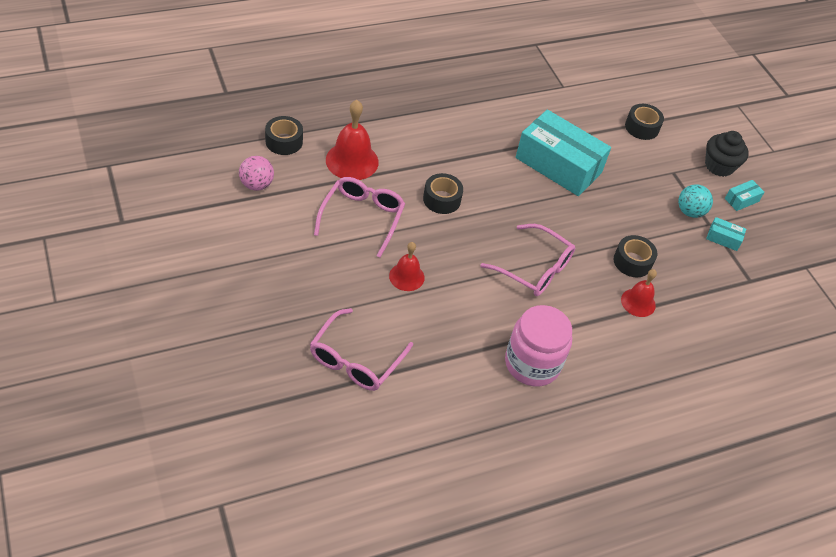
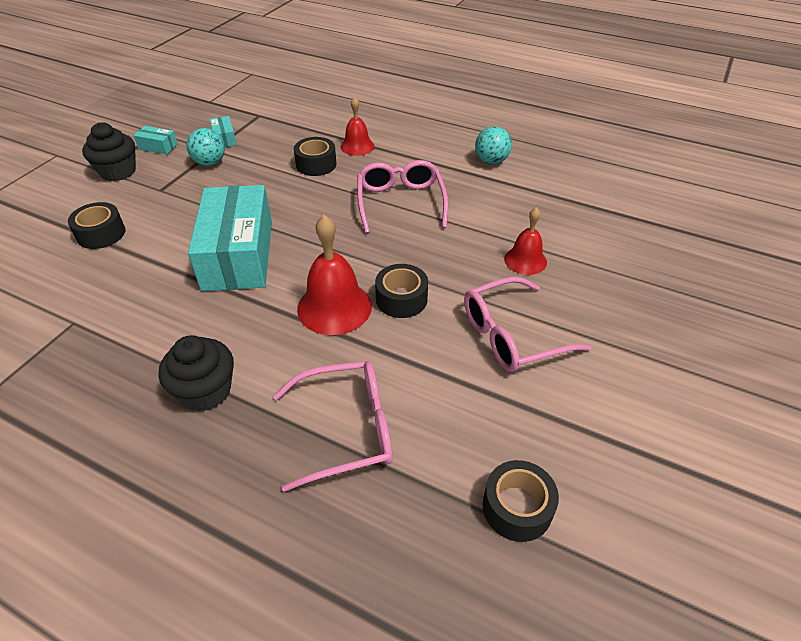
camera: 125 degrees left, 5 degrees down
pink ball [239,156,274,191] -> none
pink glasses [310,308,413,391] -> pink glasses moved to [273,361,393,492]
red bell [326,100,379,180] -> red bell moved to [297,215,372,335]
pink jar [505,305,572,386] -> turquoise ball [475,126,512,164]
none -> black cupcake [159,335,234,411]

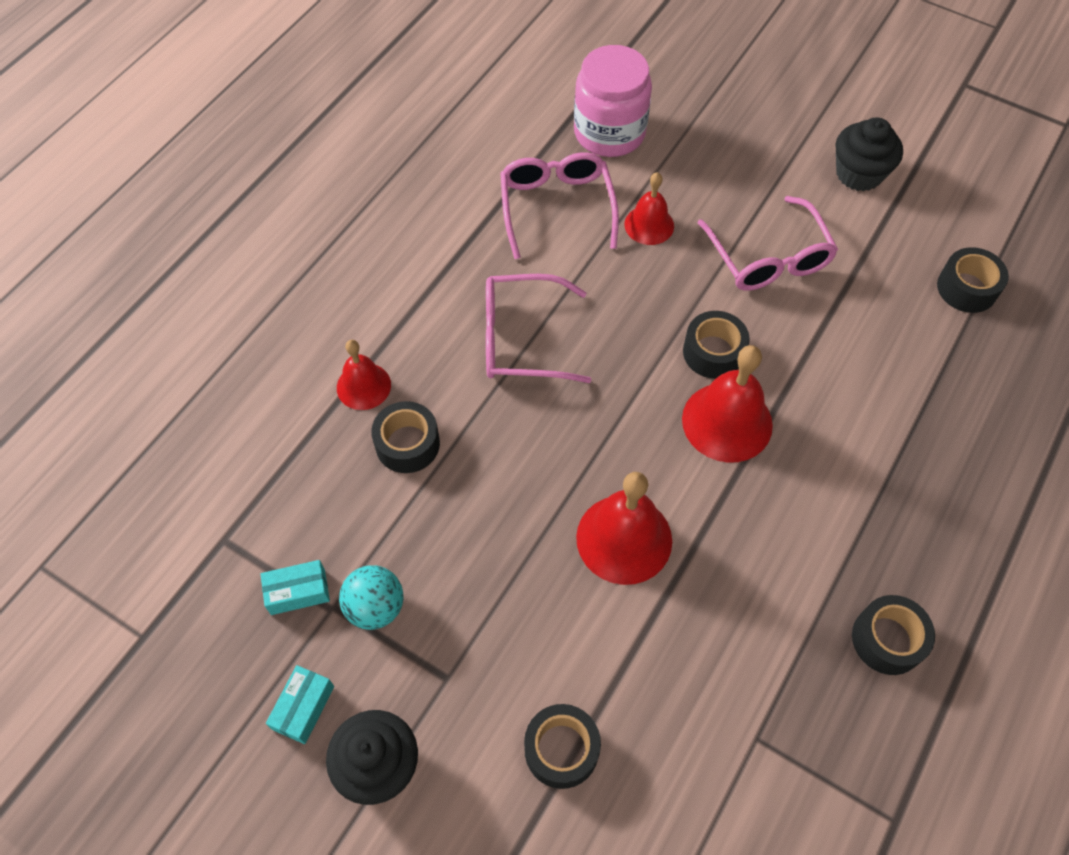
camera: 85 degrees left, 15 degrees up
black cupcake [159,335,234,411] -> black cupcake moved to [836,117,903,191]
turquoise box [188,185,272,291] -> red bell [576,472,672,585]
pink glasses [273,361,393,492] -> pink glasses moved to [500,152,619,259]
turquoise ball [475,126,512,164] -> none
none -> pink jar [574,45,652,157]
none -> black tape [852,595,935,675]

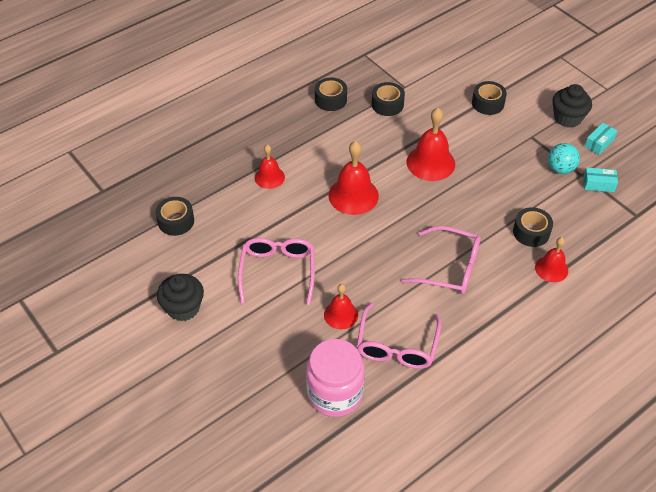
camera: 160 degrees left, 10 degrees down
black tape [683,311,750,379] -> black tape moved to [371,82,405,116]
none -> red bell [255,145,285,189]

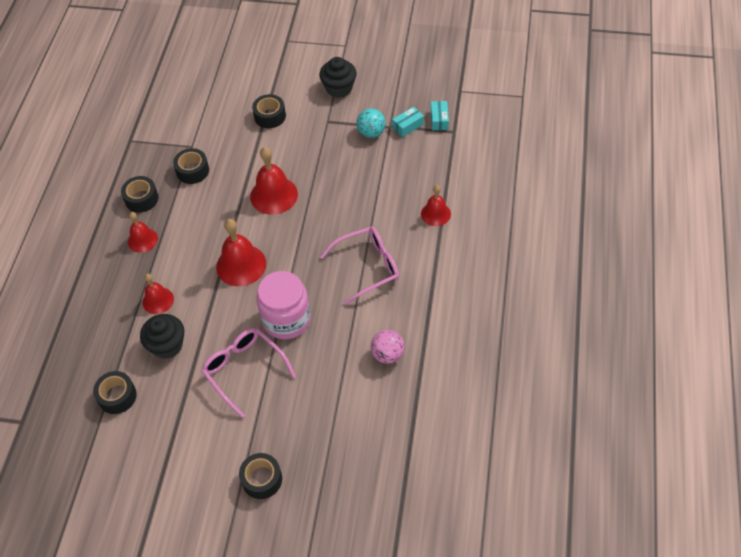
camera: 40 degrees left, 5 degrees up
black cupcake [157,274,204,321] -> black cupcake moved to [140,314,184,359]
pink jar [306,339,365,417] -> pink jar moved to [256,271,311,339]
red bell [324,284,358,329] -> red bell moved to [128,212,158,253]
pink glasses [357,302,441,369] -> pink ball [371,330,405,364]
black tape [513,207,553,247] -> black tape moved to [239,453,282,499]
turquoise box [585,123,617,155] -> turquoise box moved to [431,101,449,130]

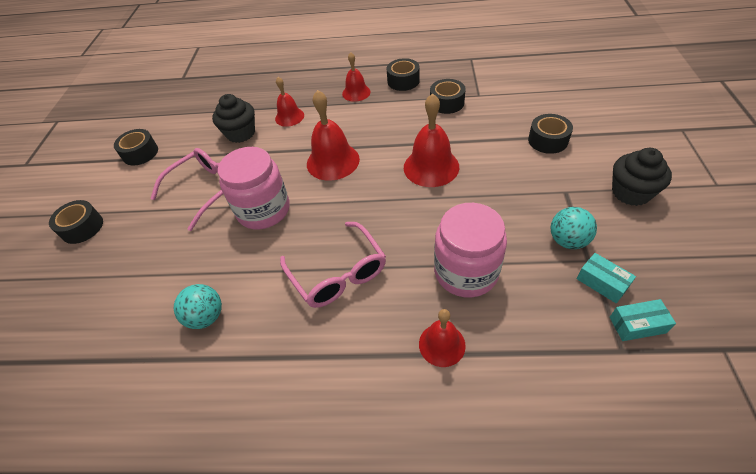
camera: 85 degrees right, 5 degrees down
black tape [93,371,137,414] -> black tape moved to [114,129,158,166]
pink ball [371,330,405,364] -> turquoise ball [174,284,222,329]
none -> pink jar [434,203,507,298]

